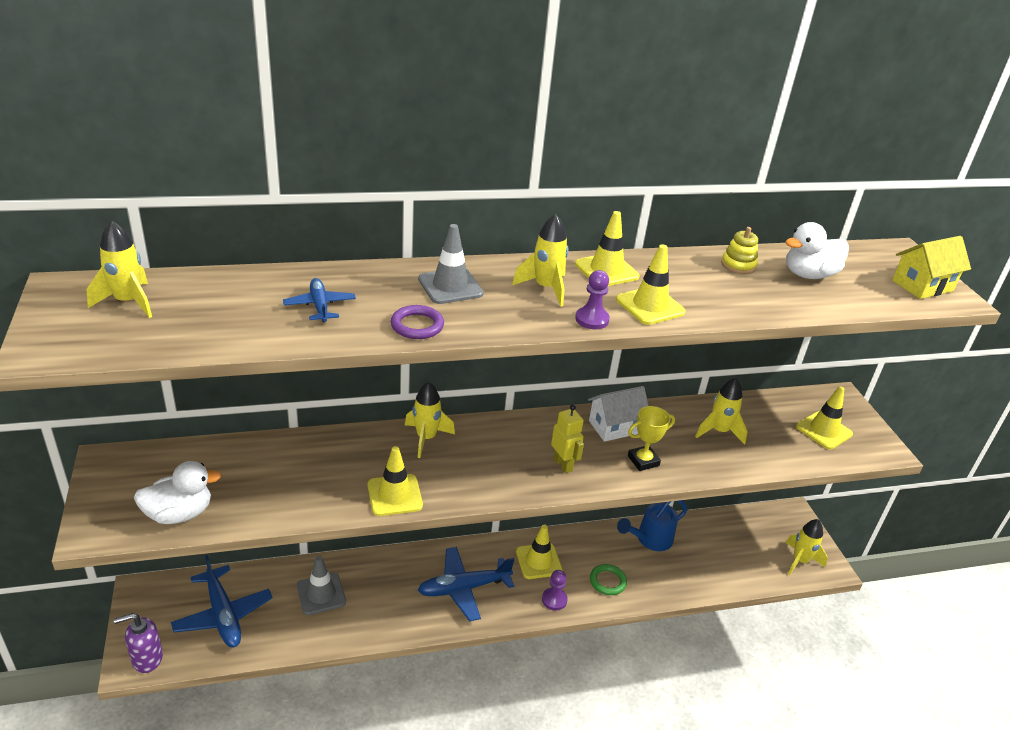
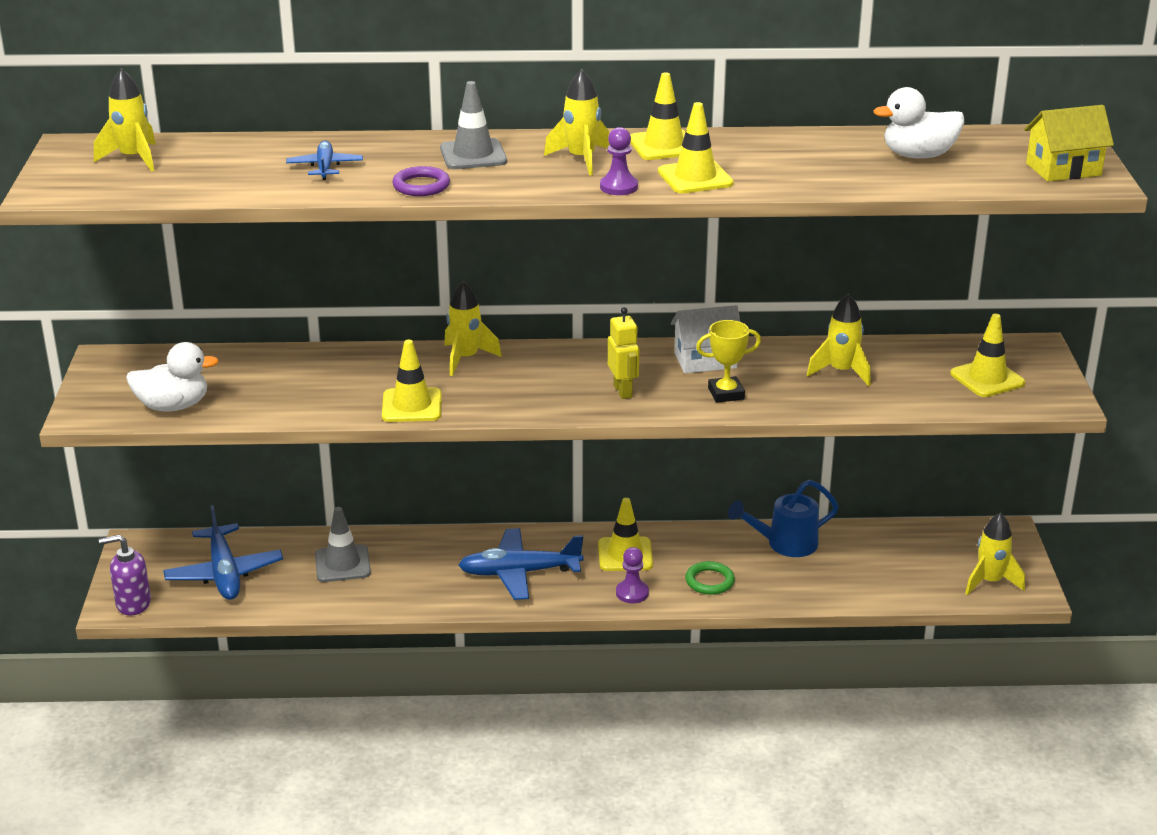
camera: 15 degrees right, 5 degrees down
yellow stacking toy [721,227,758,274] -> none

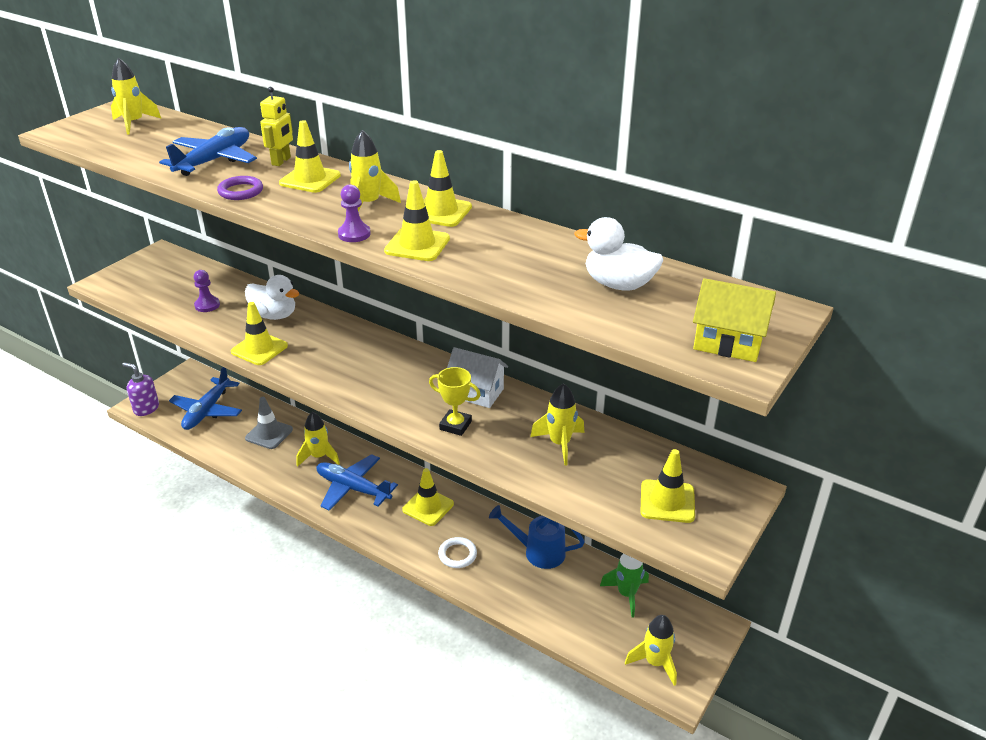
camera: 35 degrees right, 5 degrees up
white duck [126,342,219,411] -> white duck moved to [245,275,299,320]
blue plane [286,141,363,180] -> blue plane [159,127,257,176], size x1.77
grey traffic cone [440,81,507,169] -> yellow traffic cone [279,120,341,193]
yellow rocket [444,281,502,376] -> yellow rocket moved to [297,412,340,467]
yellow robot [608,307,639,399] -> yellow robot moved to [260,87,293,166]
purple pawn [616,547,649,603] -> purple pawn moved to [194,270,220,312]
green ring [685,561,735,595] -> white ring [438,537,477,568]
none -> green rocket [600,553,649,618]

